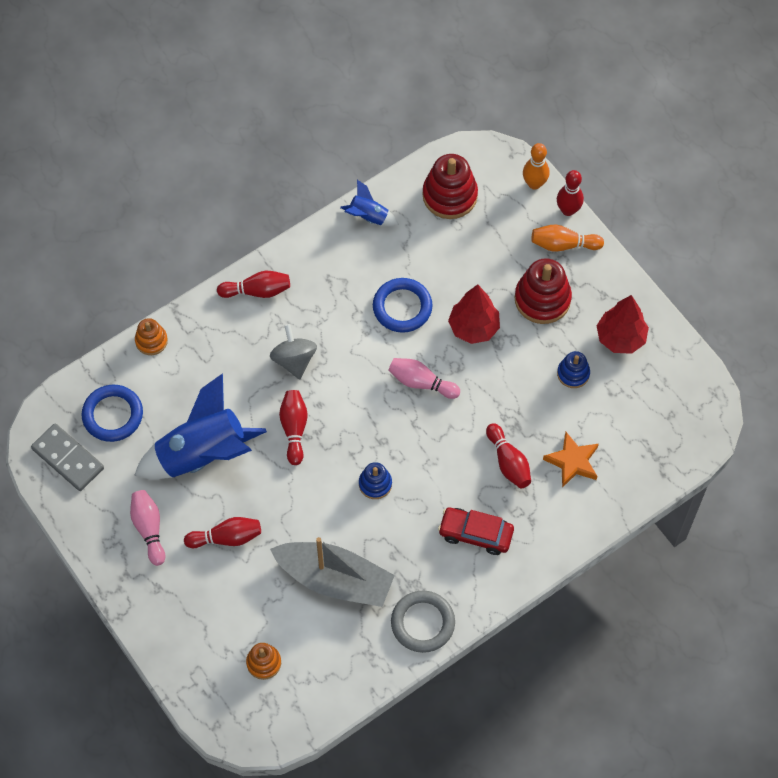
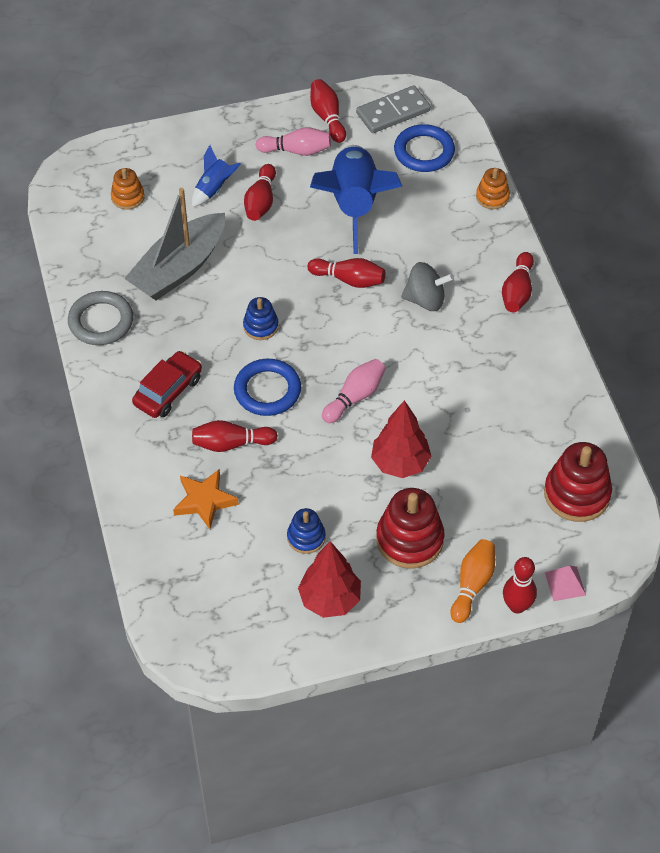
camera: 110 degrees right, 10 degrees down
blue rocket [340,180,399,226] -> blue rocket moved to [192,145,241,207]
blue ring [373,278,433,333] -> blue ring moved to [234,359,301,416]
orange bowling pin [523,143,549,190] -> pink pyramid [545,566,586,601]
none -> red bowling pin [310,79,346,143]

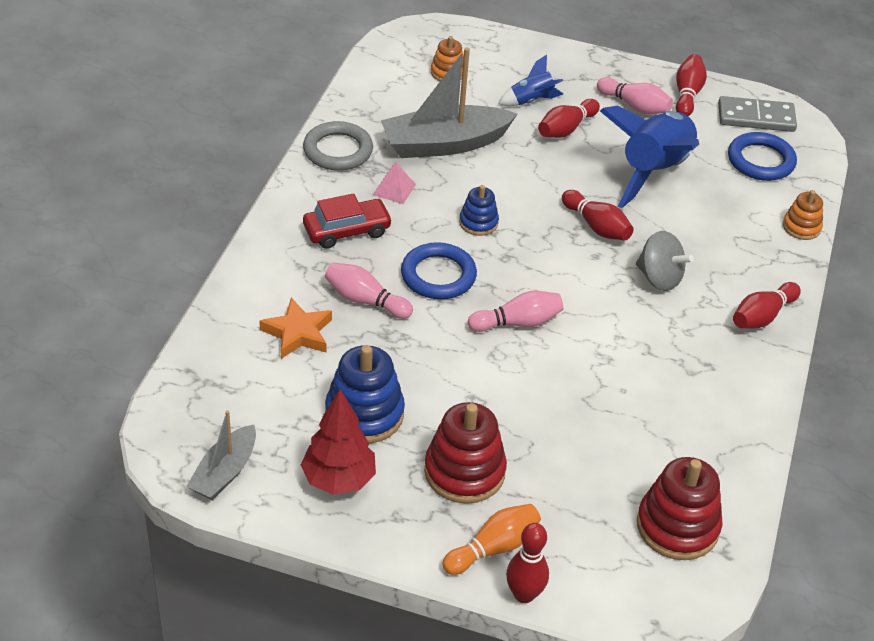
camera: 30 degrees right, 10 degrees down
red bowling pin [192,420,278,452] -> pink bowling pin [325,262,413,319]
blue stacking toy [287,508,326,554] -> blue stacking toy [325,345,405,444], size x1.76
red tree [371,400,431,478] -> none
pink pyramid [545,566,586,601] -> pink pyramid moved to [373,162,416,204]
none -> grey boat [187,410,256,500]

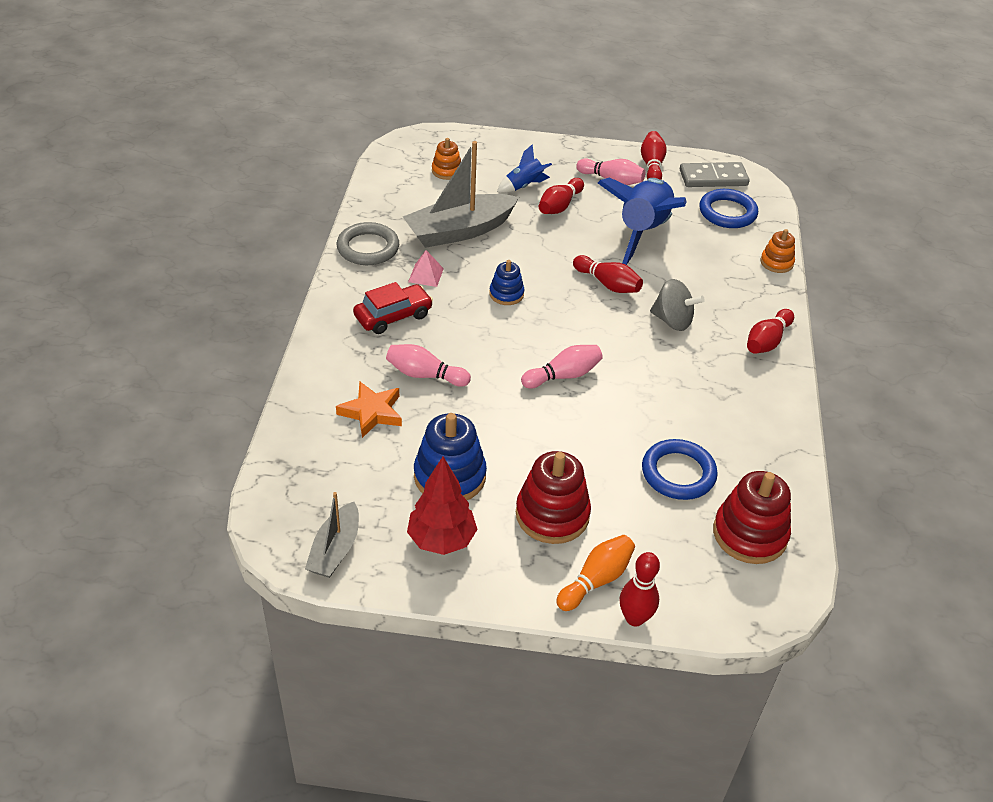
camera: 10 degrees left, 0 degrees up
blue ring [401,242,477,299] -> blue ring moved to [642,439,718,500]

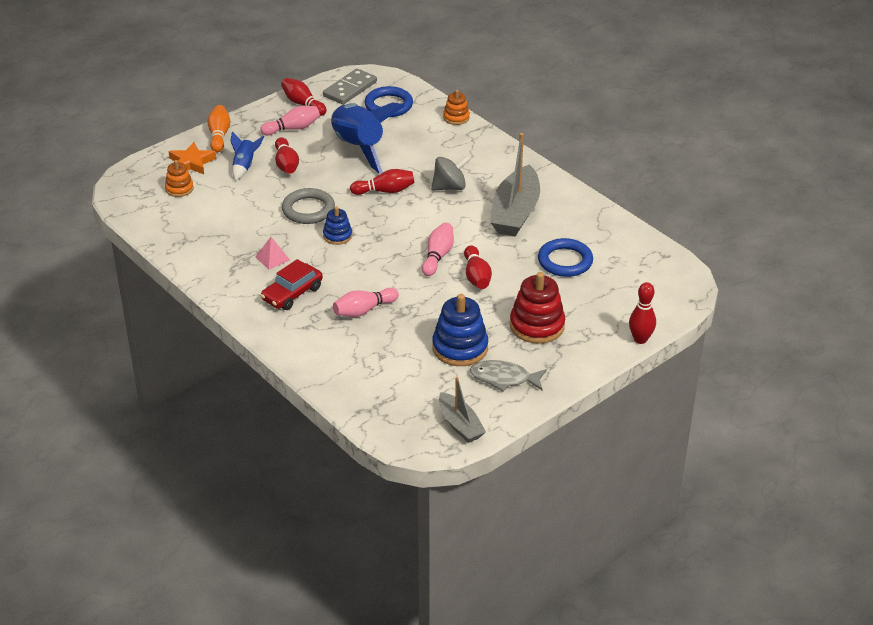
camera: 45 degrees left, 5 degrees down
orange star [336,381,402,438] -> orange star moved to [168,142,216,174]
grey ring [337,222,399,265] -> grey ring moved to [282,188,335,224]
red car [353,282,433,334] -> red car turned 150 degrees counterclockwise [261,259,323,310]
grey boat [403,141,519,248] -> grey boat moved to [490,133,540,236]
red tree [407,457,478,555] -> grey fish [470,360,547,392]
orange bowling pin [556,535,635,611] -> orange bowling pin moved to [207,105,230,152]
red stacking toy [713,471,791,564] -> none
red bowling pin [747,309,794,354] -> red bowling pin moved to [464,245,492,289]

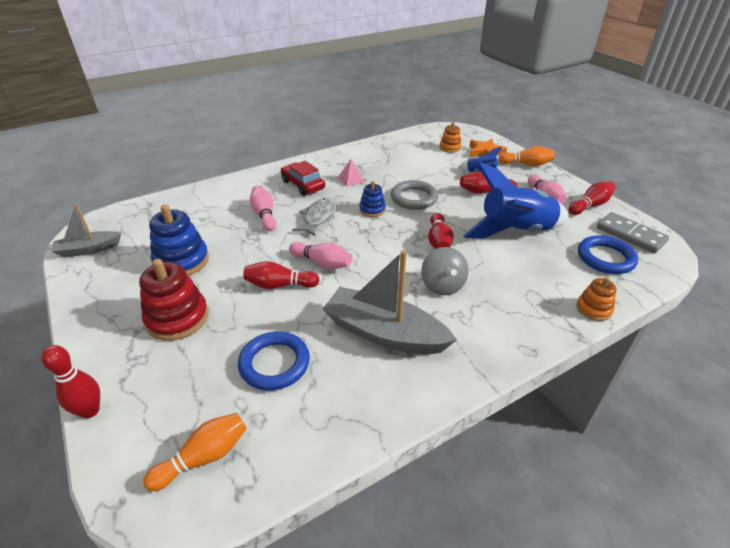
camera: 100 degrees right, 0 degrees up
grey fish [470,360,547,392] -> grey fish moved to [292,198,337,237]
none -> orange bowling pin [143,413,247,491]

